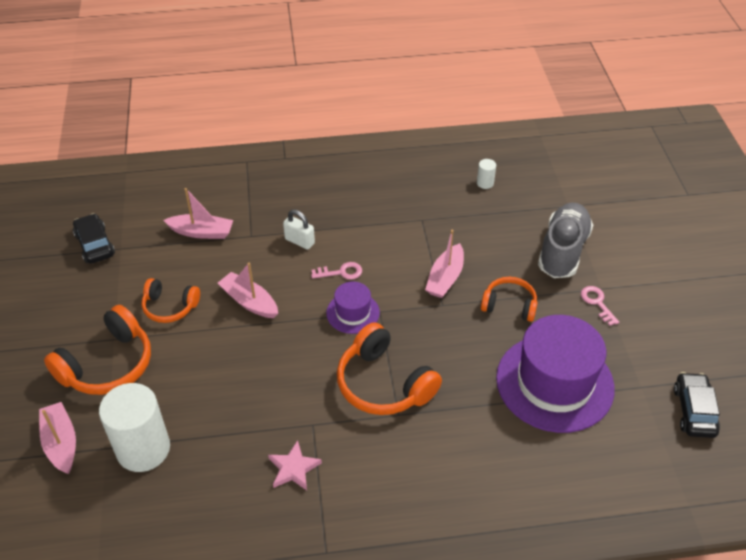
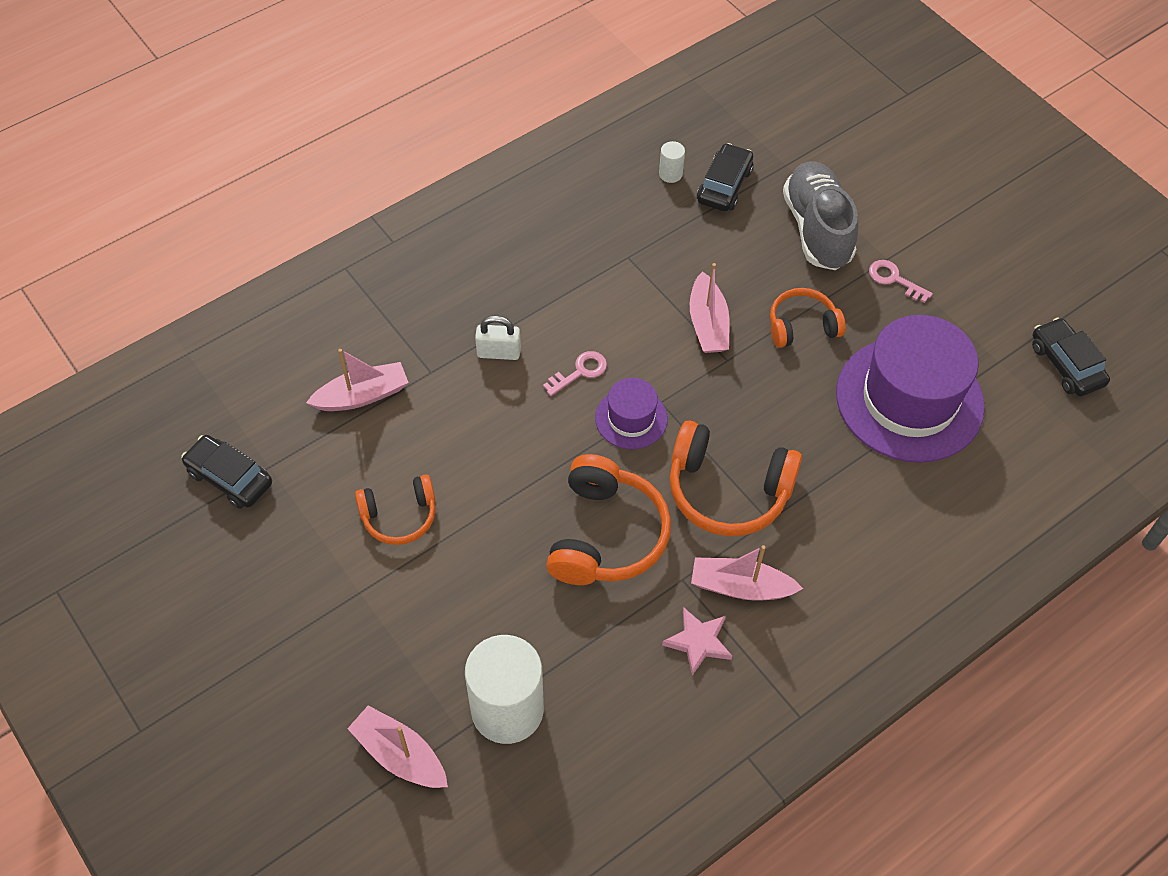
camera: 30 degrees left, 10 degrees up
orange headphones [44,305,151,395] -> orange headphones moved to [546,454,671,585]
pink boat [218,263,278,318] -> pink boat moved to [691,545,803,600]
none -> black car [697,143,753,212]

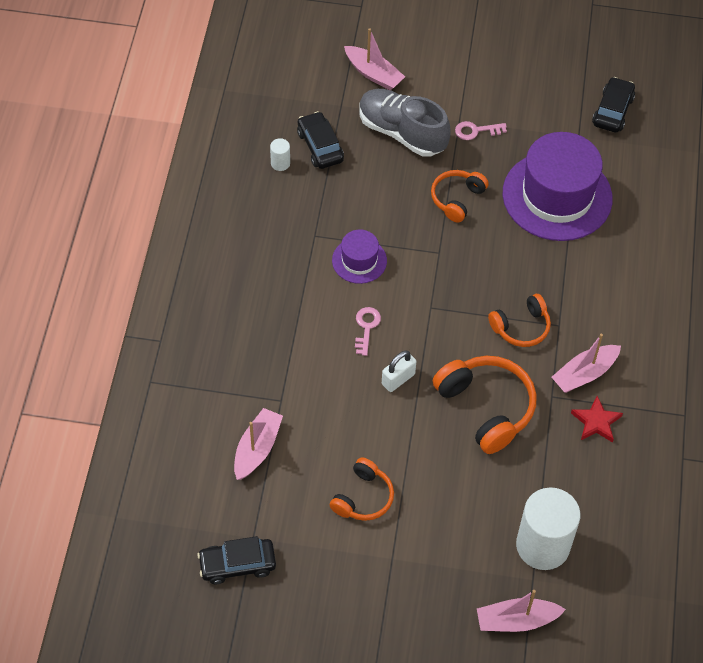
camera: 45 degrees left, 0 degrees up
white padlock [475,315,521,360] -> white padlock moved to [382,350,416,392]
purple hat [595,378,668,449] -> purple hat moved to [332,230,387,284]
pink star [662,607,732,676] -> red star [571,396,623,443]
orange headphones [670,420,802,536] -> orange headphones [488,294,551,347], size x0.61
pink boat [690,263,729,353] -> pink boat moved to [344,28,405,90]
black car [1032,317,1110,396] -> black car turned 90 degrees clockwise [592,77,635,132]

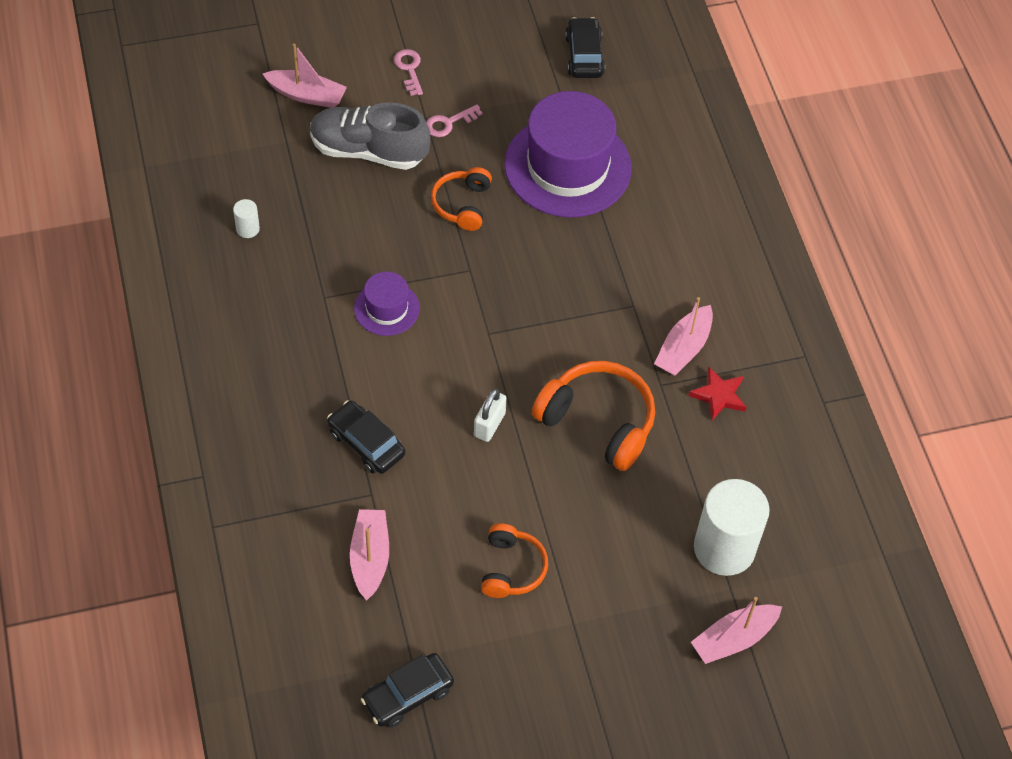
camera: 25 degrees left, 0 degrees up
black car [297,111,344,169] -> black car moved to [327,400,405,474]
pink key [355,307,381,356] -> pink key moved to [394,49,423,96]
orange headphones [488,294,551,347] -> none

